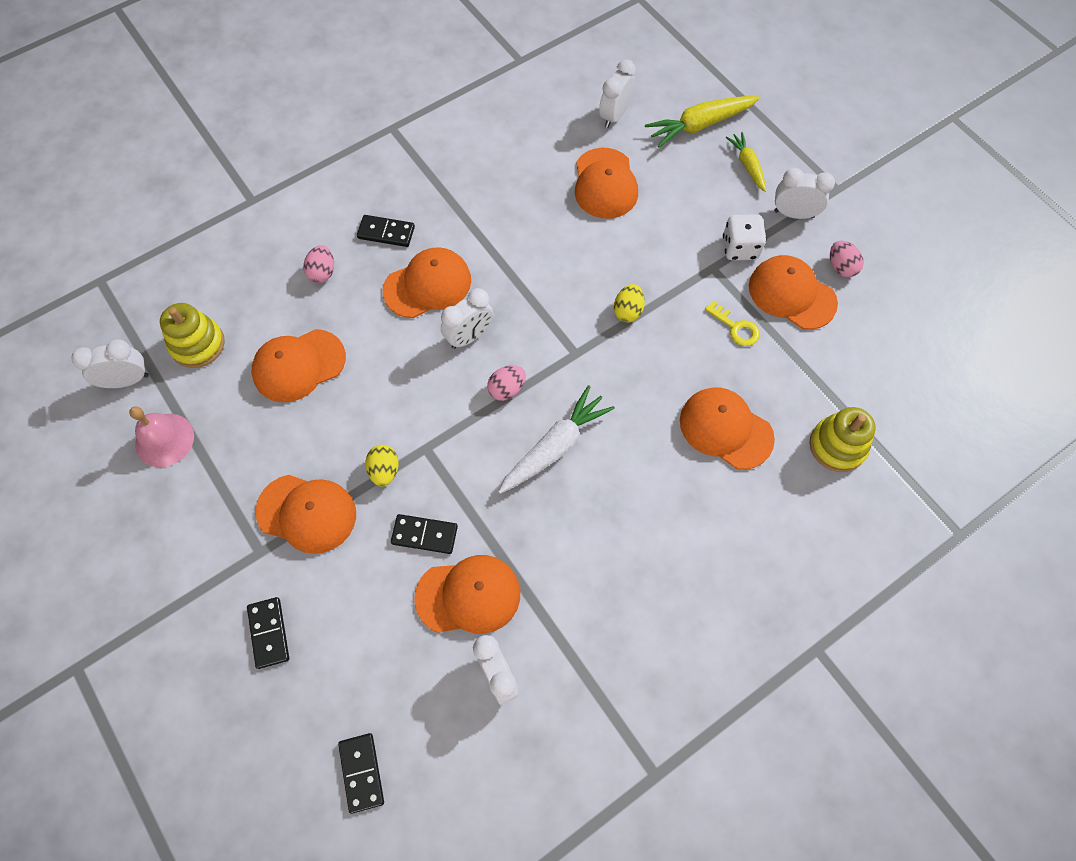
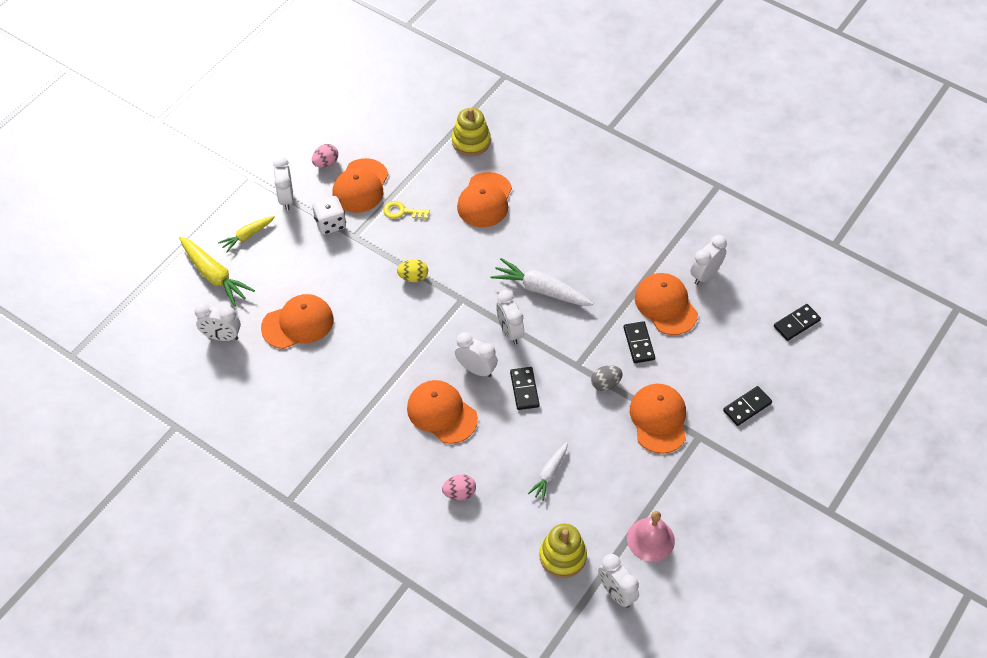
camera: 110 degrees left, 10 degrees down
orange cap [251,329,346,402] -> white carrot [528,442,568,501]
black domino [357,215,415,247] -> black domino moved to [510,367,540,410]
yellow egg [365,445,399,487] -> grey egg [591,365,623,391]
pink egg [487,365,526,401] -> white clock [496,290,524,344]
yellow key [705,301,760,346] -> yellow key turned 105 degrees counterclockwise [383,201,430,219]

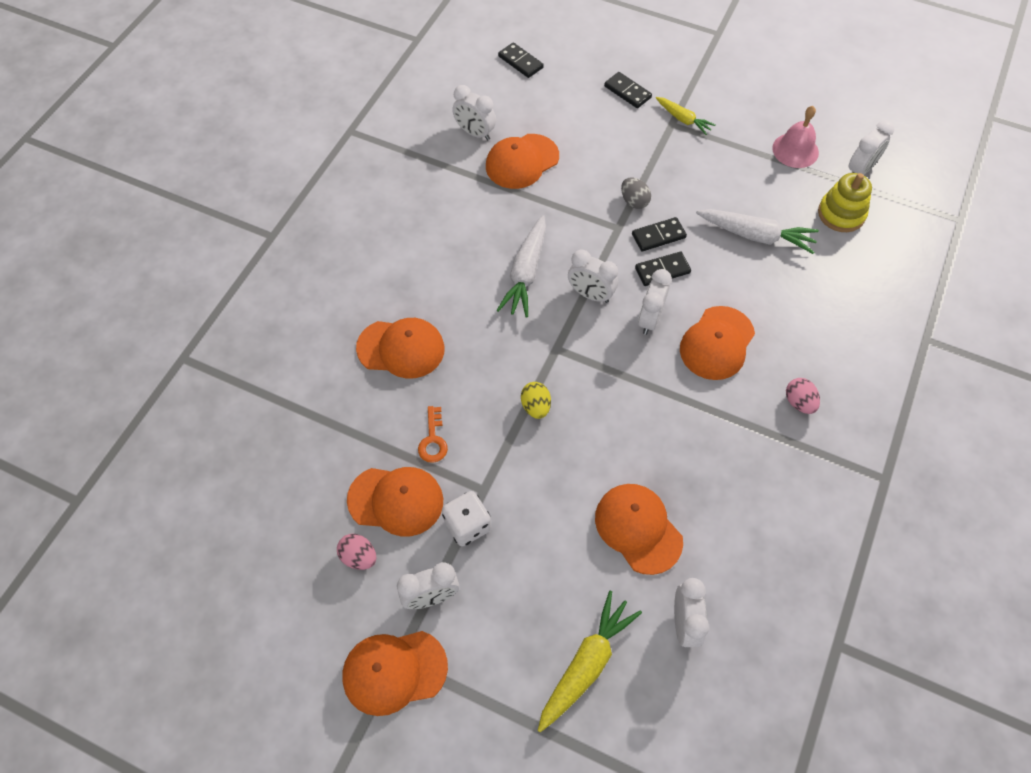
camera: 100 degrees left, 5 degrees up
yellow carrot [218,216,275,253] -> yellow carrot moved to [656,97,716,135]
yellow key [383,201,430,219] -> orange key [418,406,448,463]
pink egg [442,474,476,500] -> pink egg moved to [786,378,820,414]
yellow stacking toy [452,108,491,156] -> none
white clock [496,290,524,344] -> white clock turned 60 degrees clockwise [568,249,618,303]
white carrot [528,442,568,501] -> white carrot [696,209,819,254], size x1.65
black domino [623,321,655,363] -> black domino moved to [632,217,687,252]
orange cap [630,384,686,454] -> orange cap moved to [342,631,448,716]

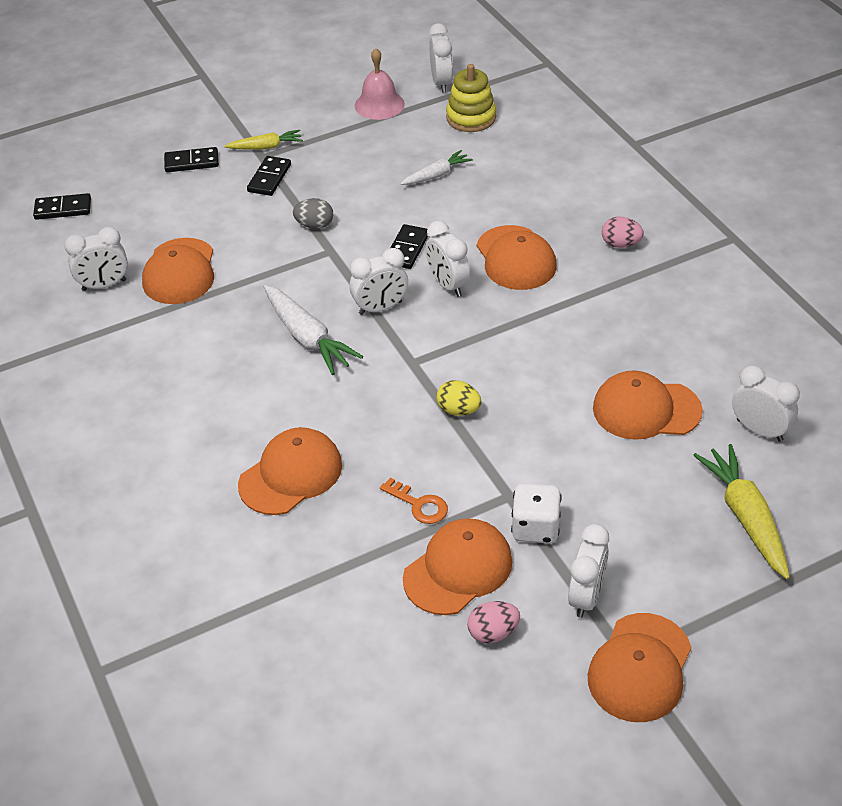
camera: 50 degrees left, 15 degrees down
black domino [632,217,687,252] -> black domino moved to [247,156,291,196]
white carrot [696,209,819,254] -> white carrot [400,150,473,185], size x0.61

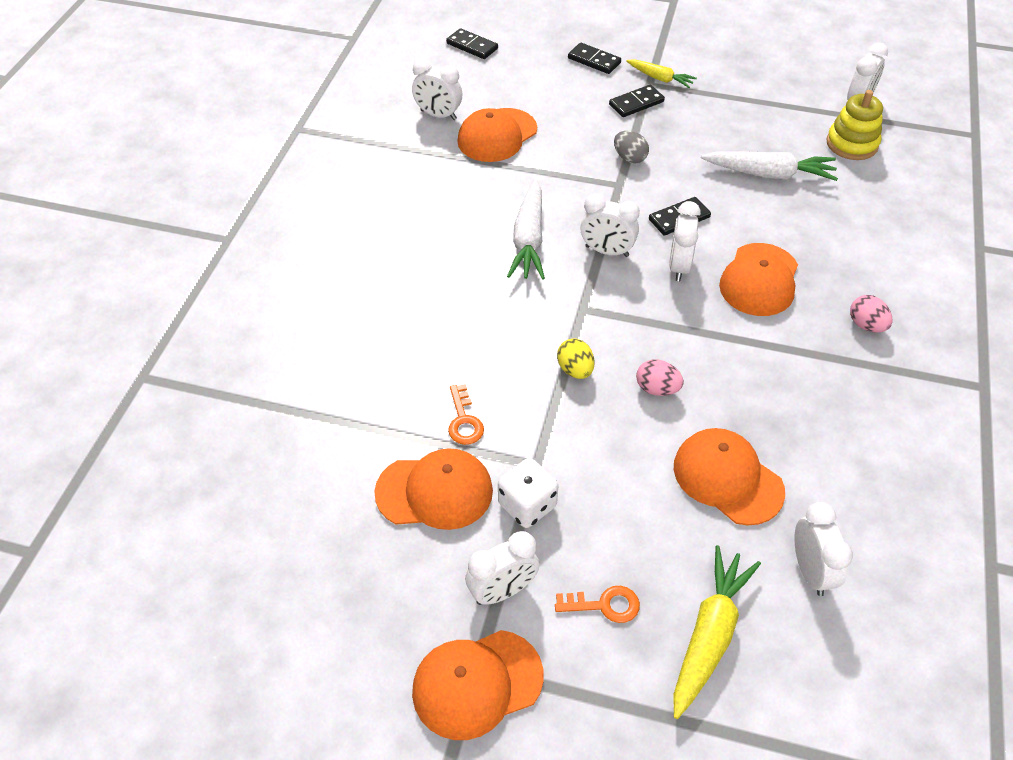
camera: 40 degrees right, 5 degrees up
orange cap [238,427,342,515] -> none
pink bell [355,48,405,120] -> none
white carrot [400,150,473,185] -> white carrot [701,151,838,181], size x1.65
pink egg [467,601,520,643] -> pink egg moved to [636,359,684,396]
none -> orange key [555,586,640,623]

